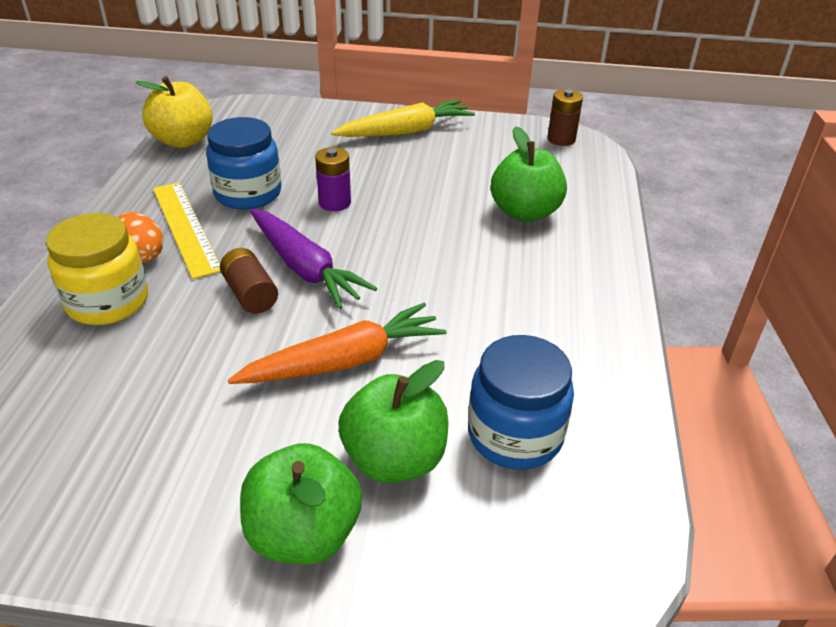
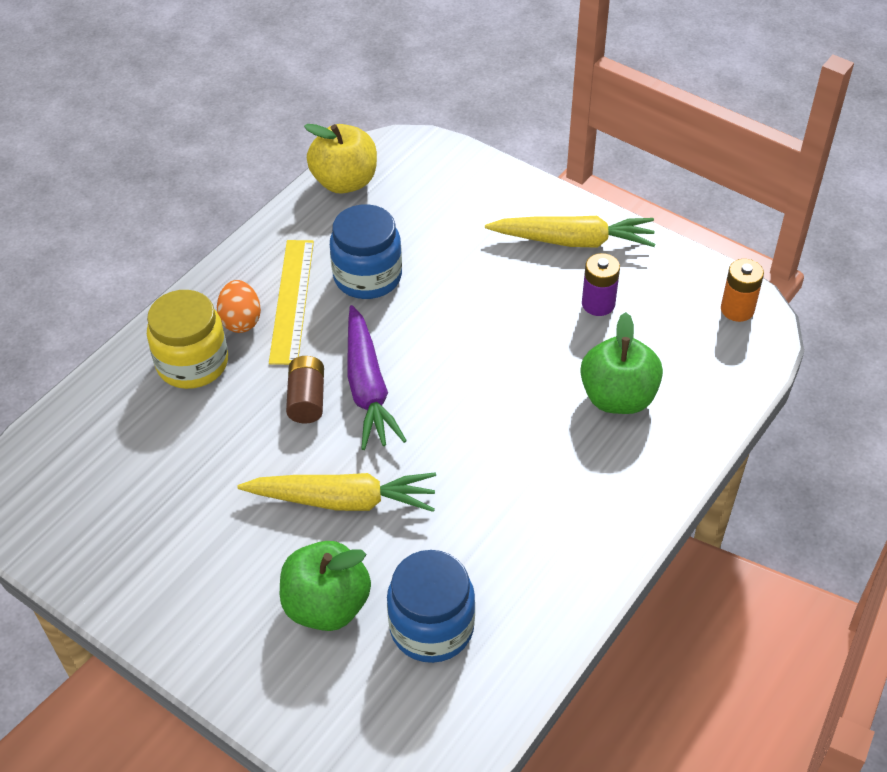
camera: 30 degrees right, 10 degrees up
orange carrot [228,303,447,384] -> yellow carrot [237,472,436,512]
green apple [240,443,362,565] -> none
purple battery [315,147,351,211] -> purple battery moved to [582,253,620,316]
brown battery [547,89,583,146] -> orange battery [721,259,764,322]

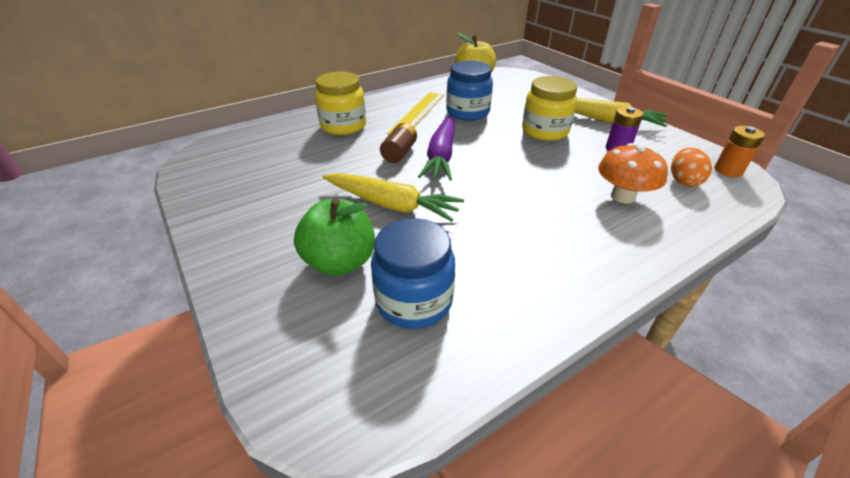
camera: 20 degrees right, 10 degrees down
orange egg [217,280,261,333] -> orange egg moved to [671,148,712,187]
green apple [580,312,663,414] -> orange mushroom [598,143,668,204]
none -> yellow jar [522,76,577,141]

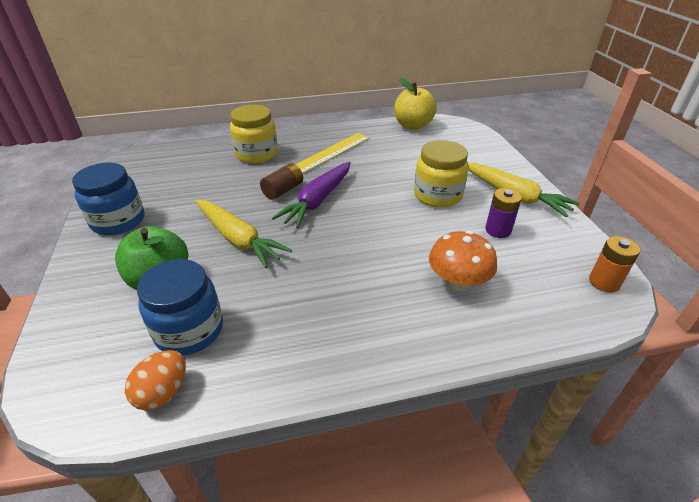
camera: 20 degrees right, 0 degrees up
blue jar [446,61,493,121] -> blue jar moved to [72,163,144,235]
orange egg [671,148,712,187] -> orange egg moved to [125,350,186,411]

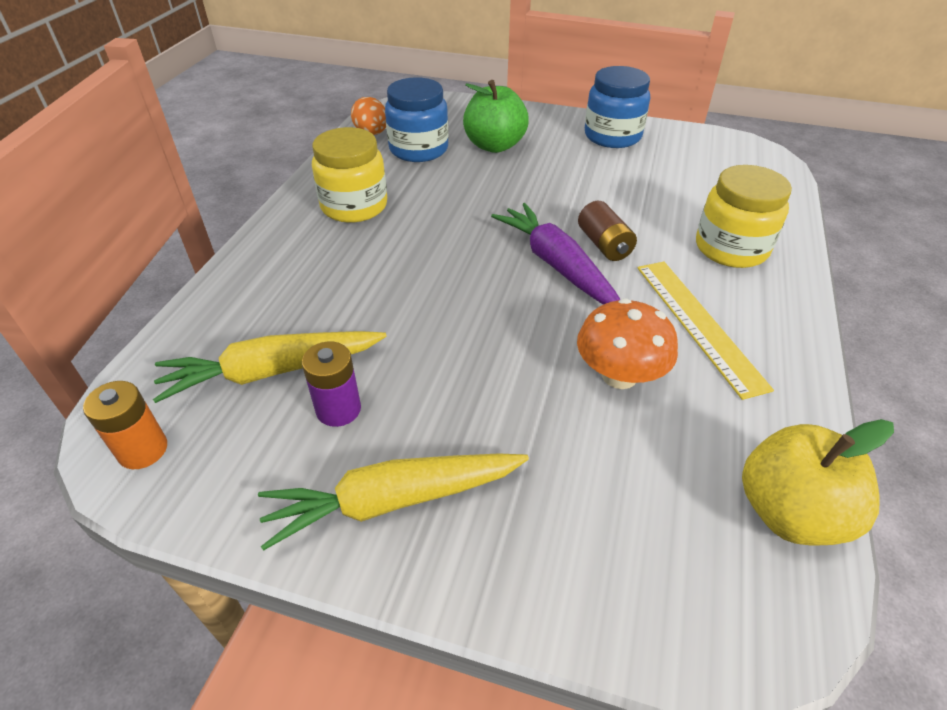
camera: 120 degrees right, 5 degrees up
yellow carrot [195,200,292,268] -> yellow carrot moved to [153,331,387,403]
yellow jar [414,140,469,208] -> yellow jar moved to [312,127,387,223]
orange mushroom [429,231,497,292] -> orange mushroom moved to [577,298,678,389]

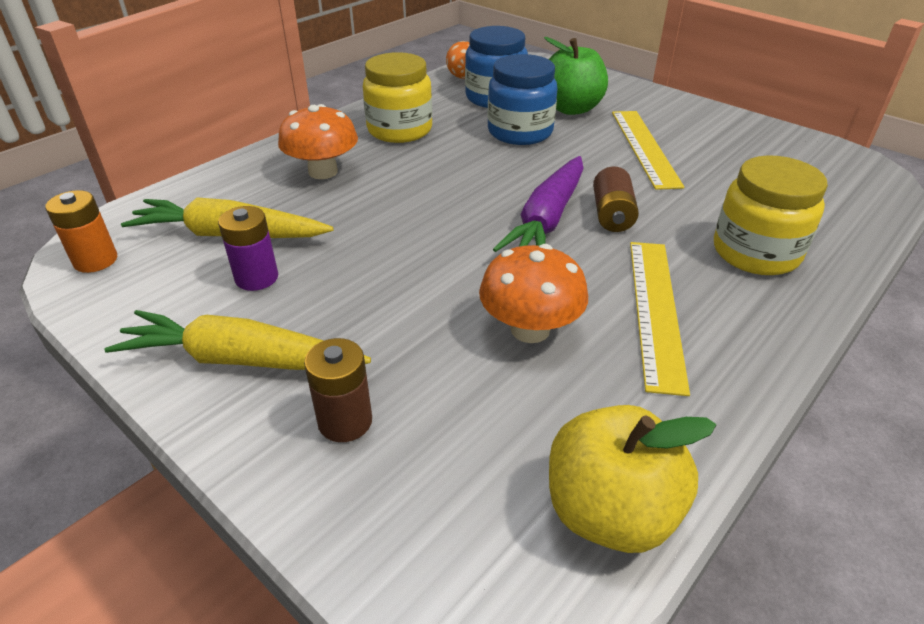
camera: 25 degrees right, 5 degrees down
purple carrot [491,203,620,305] -> purple carrot turned 150 degrees counterclockwise [493,156,584,252]
blue jar [585,66,650,148] -> blue jar moved to [487,54,558,145]
none -> orange mushroom [278,104,358,179]
none -> brown battery [304,338,372,442]
none -> yellow ruler [612,111,684,190]

